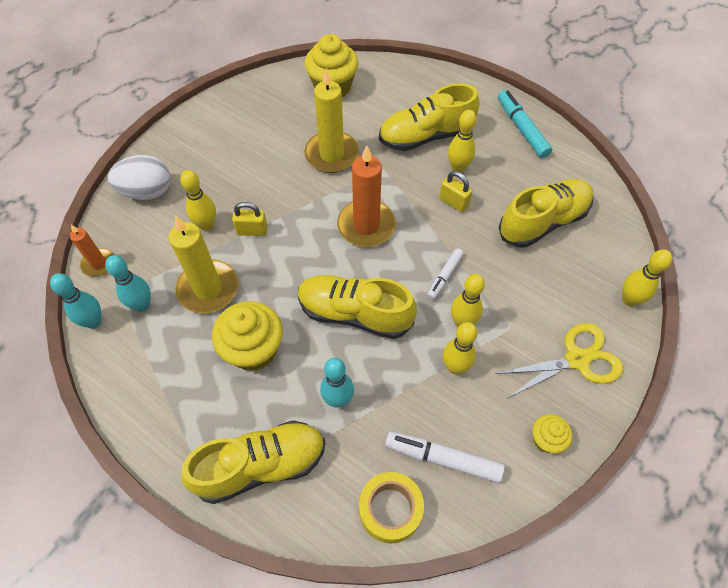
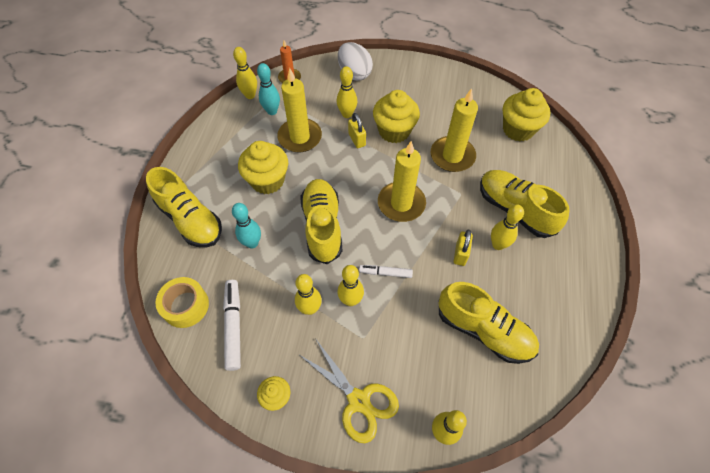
camera: 65 degrees right, 0 degrees up
turquoise bowling pin [50,273,102,329] -> yellow bowling pin [233,47,257,99]
orange candle [337,146,396,247] -> yellow candle [378,141,426,222]
turquoise marker [498,90,552,158] -> none
none -> yellow cupcake [373,90,420,143]

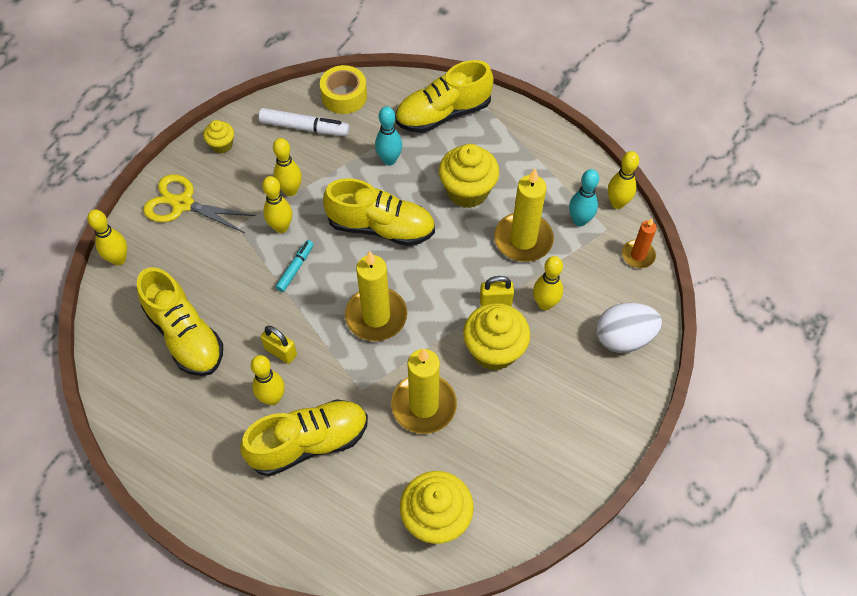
camera: 110 degrees right, 0 degrees up
yellow scissors [300,338,399,443] -> yellow scissors turned 45 degrees clockwise [143,174,256,233]
white marker [359,265,413,278] -> turquoise marker [275,240,314,292]
yellow shoe [438,282,539,364] -> yellow shoe turned 90 degrees counterclockwise [137,268,223,376]

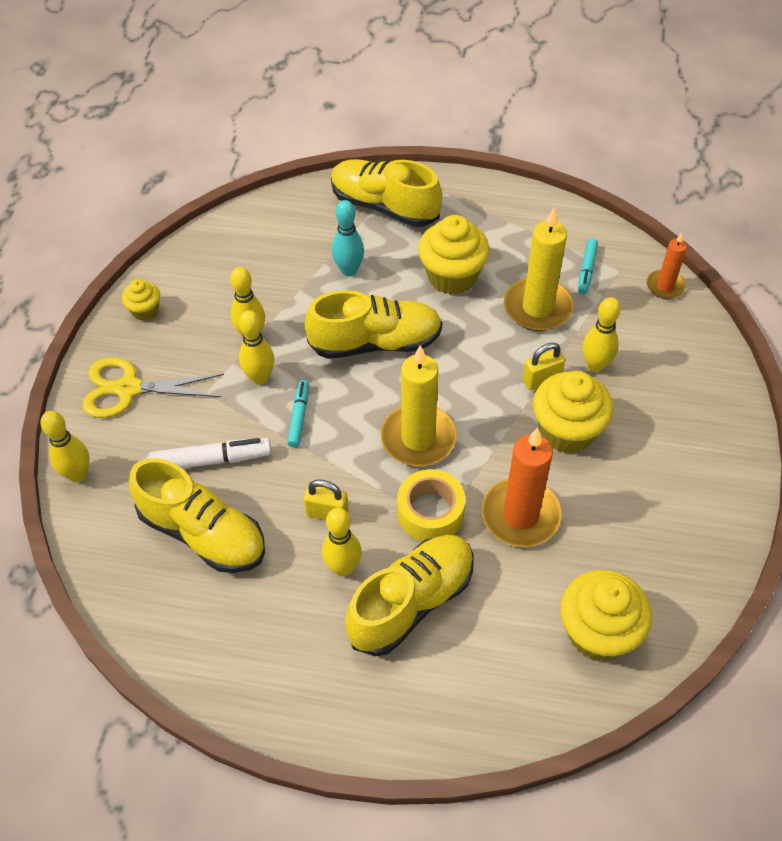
camera: 20 degrees left, 5 degrees down
white marker [259,108,349,136] -> white marker moved to [142,438,271,469]
yellow tape [320,65,367,114] -> yellow tape moved to [397,469,465,542]
yellow candle [391,348,457,434] -> orange candle [482,427,562,547]
yellow shoe [395,60,494,133] -> yellow shoe turned 75 degrees clockwise [331,159,442,227]
turquoise bowling pin [569,169,599,226] -> turquoise marker [578,239,598,295]
white egg [596,303,662,353] -> none
yellow bowling pin [608,151,639,209] -> none

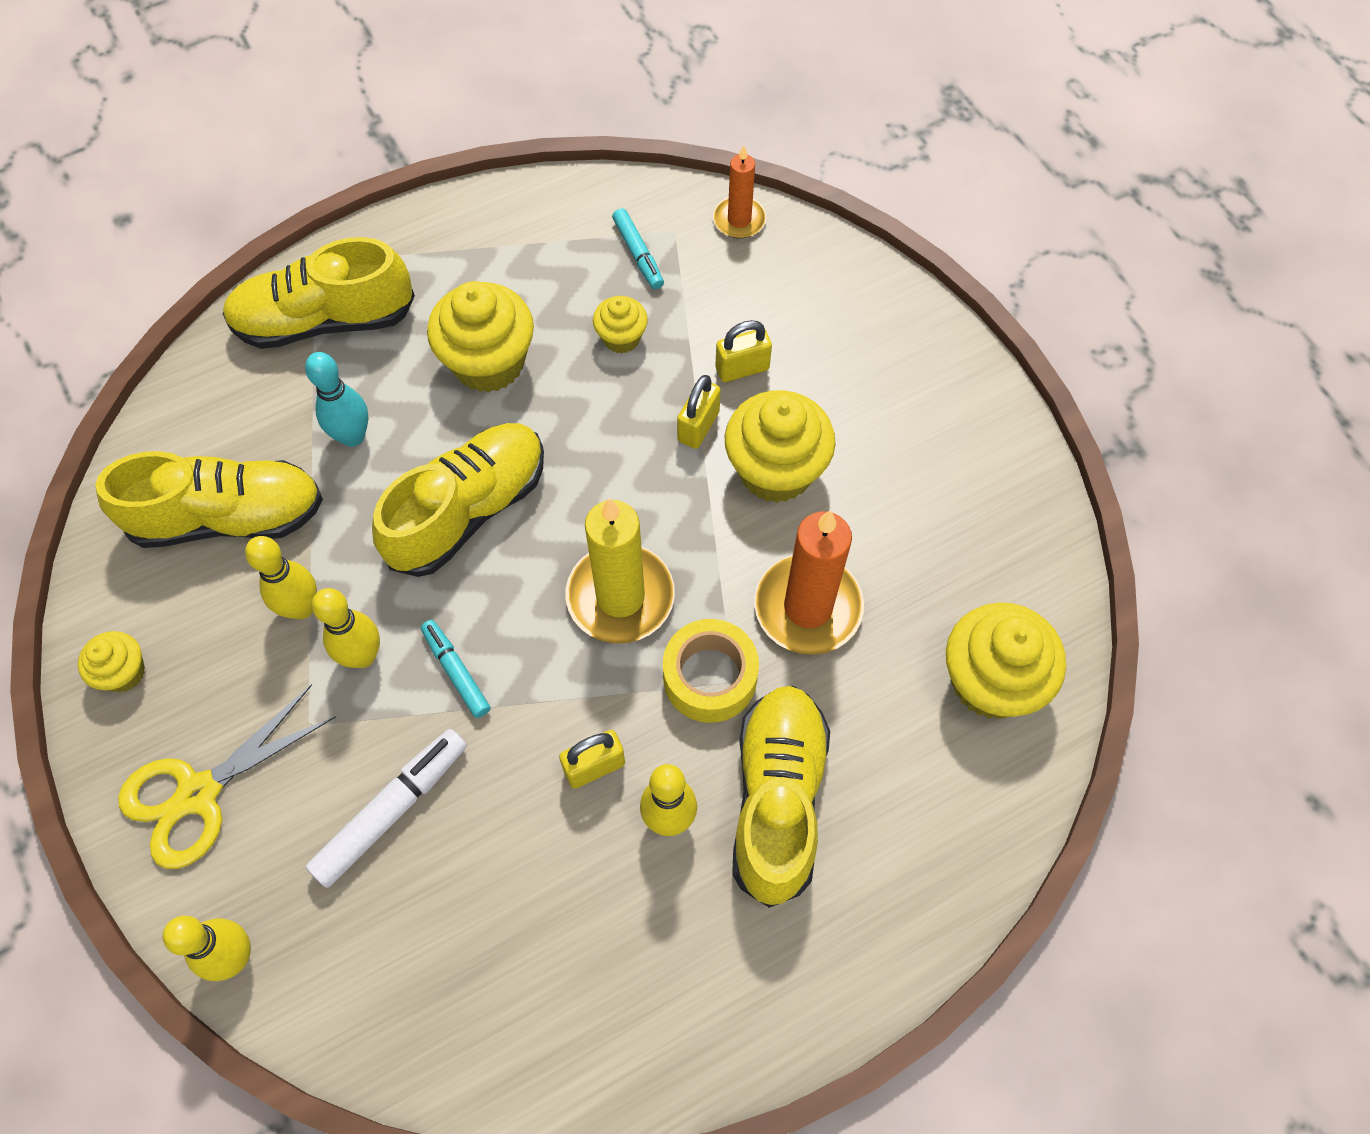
camera: 40 degrees left, 10 degrees up
yellow shoe [129,458,265,573] -> yellow shoe moved to [95,451,323,548]
yellow candle [504,207,574,331] -> yellow cupcake [593,296,648,354]
yellow bowling pin [583,297,621,372] -> yellow padlock [716,320,772,382]

